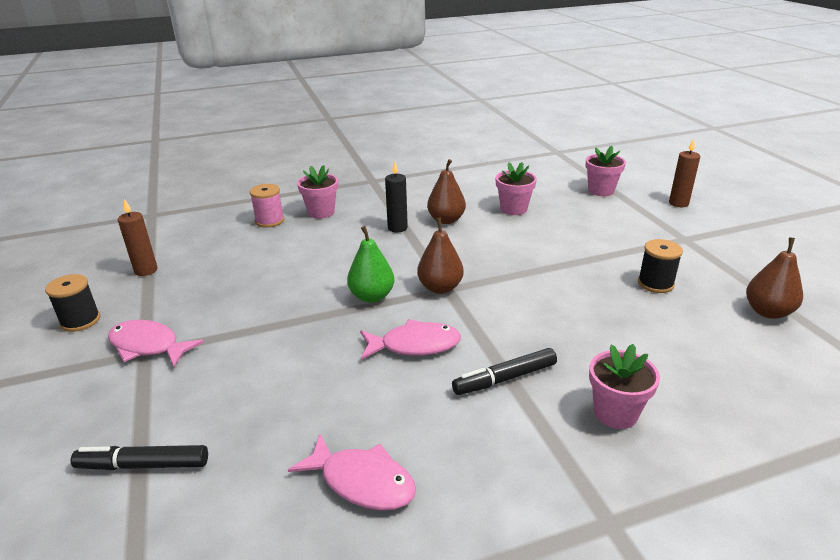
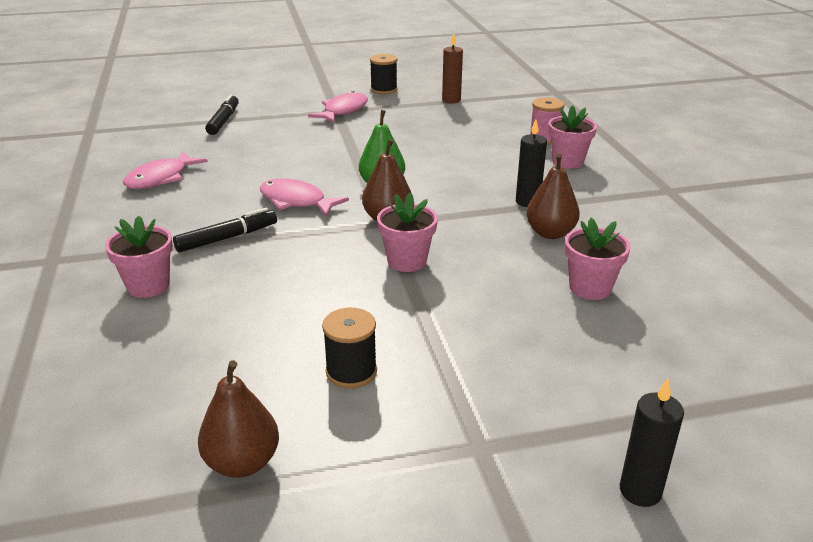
camera: 95 degrees right, 0 degrees up
pink fish [360,319,461,360] -> pink fish turned 120 degrees clockwise [260,178,349,217]
black marker [452,348,557,395] -> black marker turned 75 degrees clockwise [173,208,277,252]
pink flower pot [585,146,626,196] -> pink flower pot moved to [377,193,438,272]
brown candle [669,139,700,207] -> black candle [620,379,684,507]

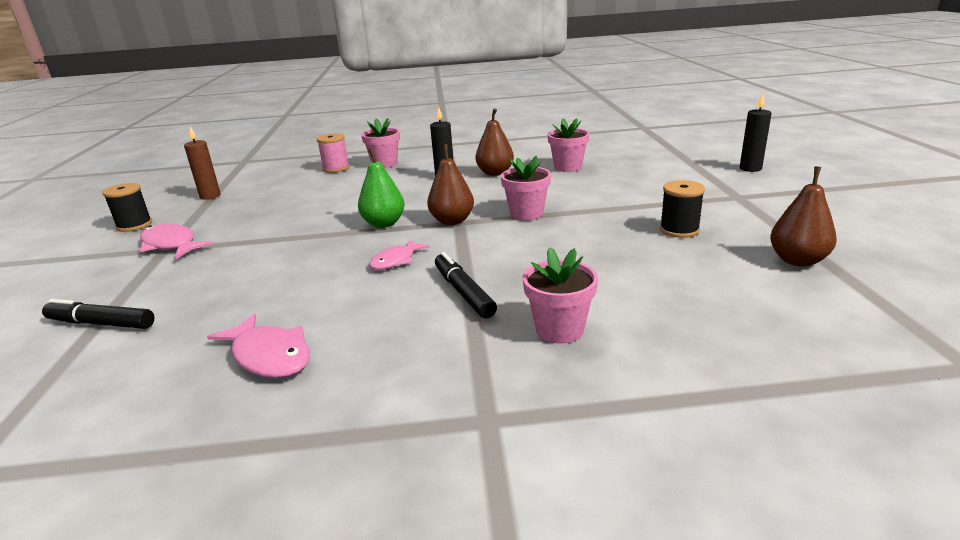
camera: 80 degrees left, 5 degrees down
pink fish [260,178,349,217] -> pink fish [369,240,430,270], size x0.67

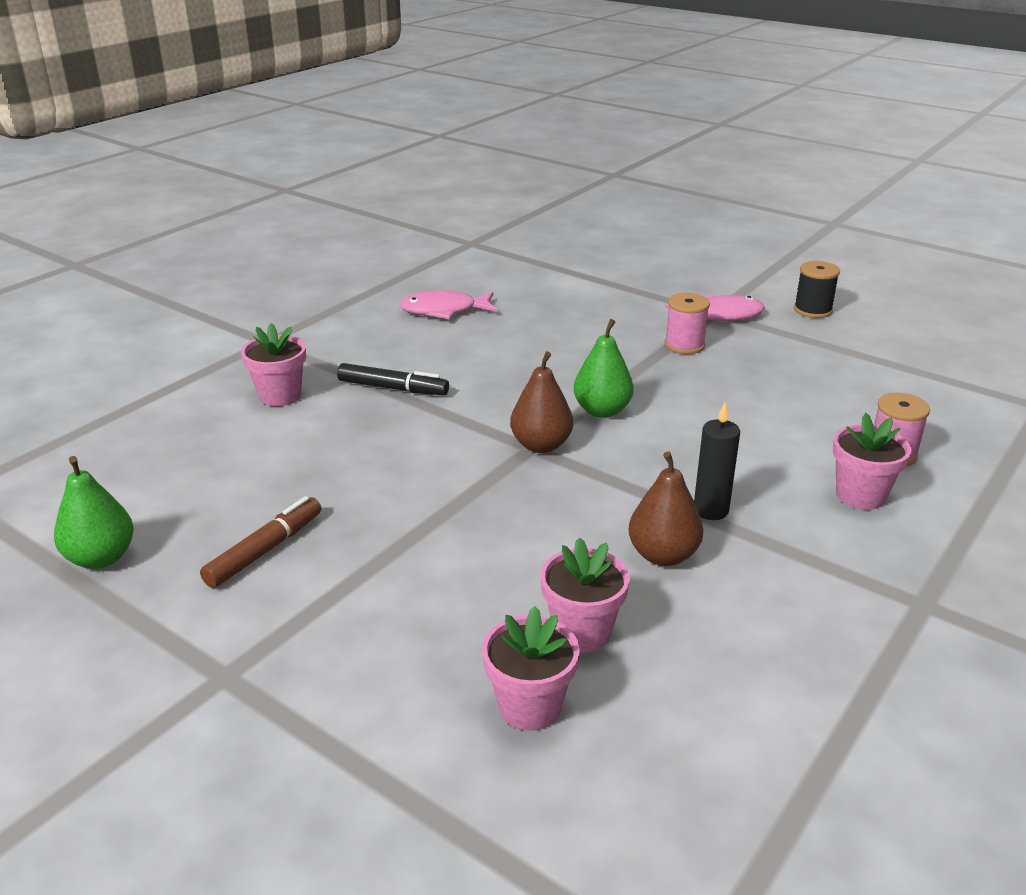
camera: 130 degrees right, 5 degrees up
black marker [42,299,155,329] -> none
brown candle [184,127,221,200] -> none
pink fish [369,240,430,270] -> none
pink flower pot [501,156,551,221] -> pink flower pot moved to [482,606,580,731]
black spool [660,180,705,238] -> brown marker [200,496,321,588]
black candle [740,94,772,172] -> none
brown pear [770,167,837,267] -> green pear [54,456,134,569]
none -> pink spool [664,293,710,354]

